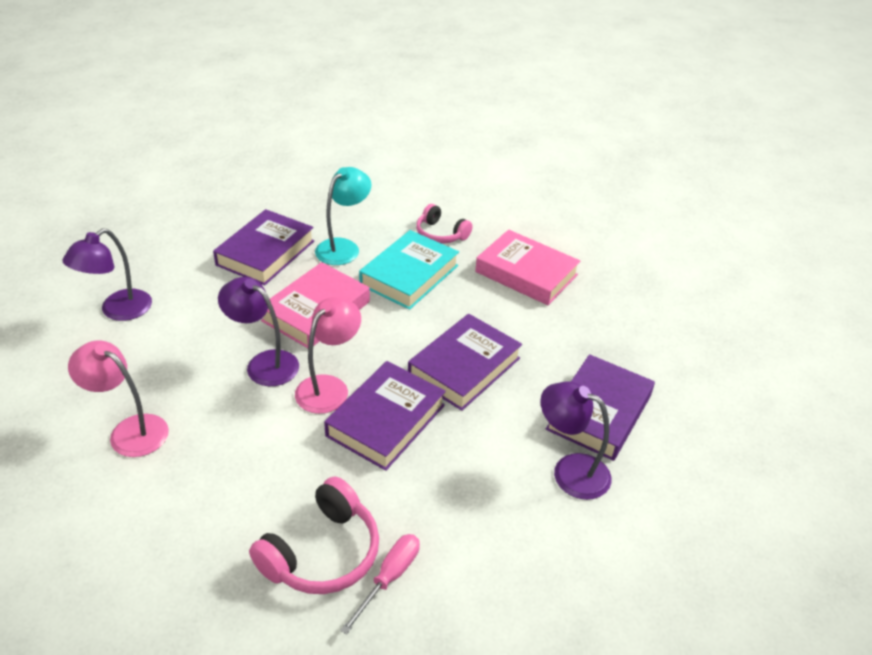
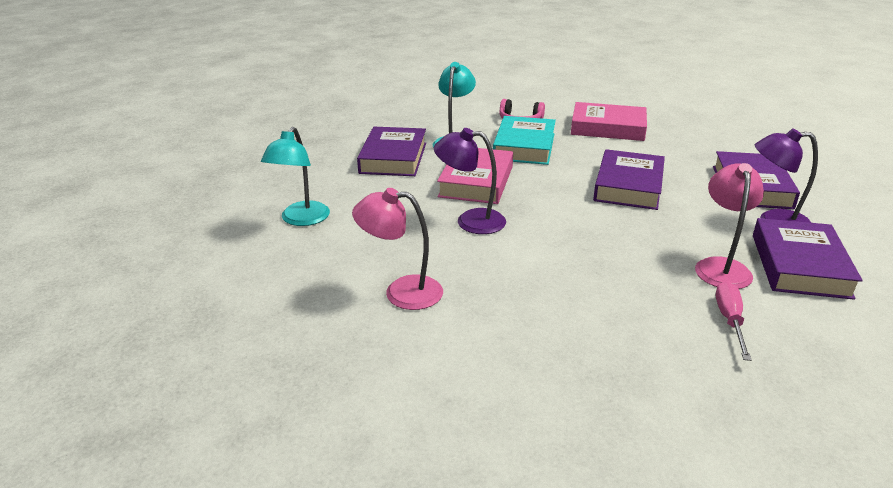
camera: 20 degrees left, 10 degrees down
purple lamp [62,228,152,321] -> turquoise lamp [261,127,330,226]
pink headphones [249,477,379,594] -> none
pink lamp [295,297,361,414] -> pink lamp moved to [695,163,764,289]
purple book [324,361,446,471] -> purple book moved to [753,218,863,300]

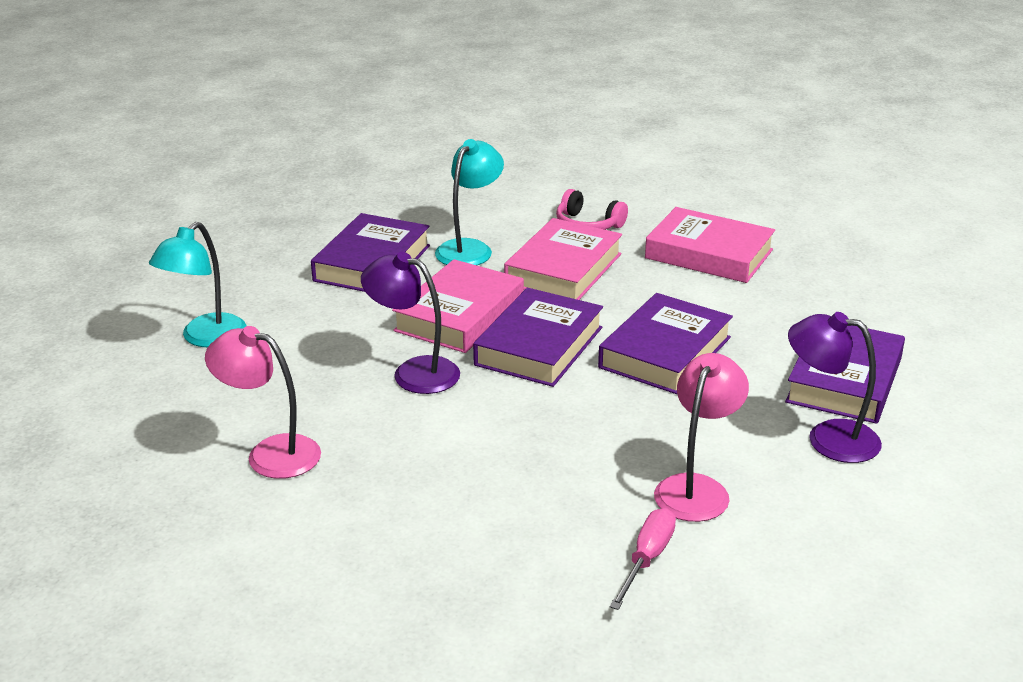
camera: 15 degrees right, 0 degrees up
turquoise book [493,116,556,165] -> pink book [504,218,622,300]
purple book [753,218,863,300] -> purple book moved to [473,288,603,387]

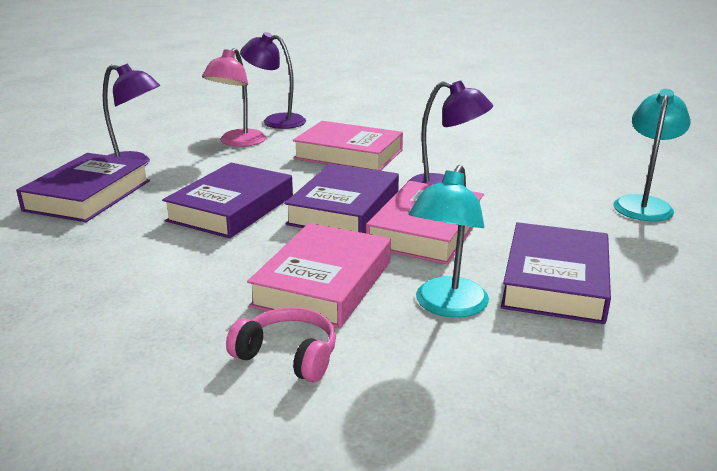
camera: 175 degrees right, 5 degrees down
pink lamp [205,326,321,479] -> none
pink screwdriver [610,508,676,610] -> purple lamp [240,32,306,129]
pink book [645,207,775,283] -> pink book moved to [293,121,403,171]

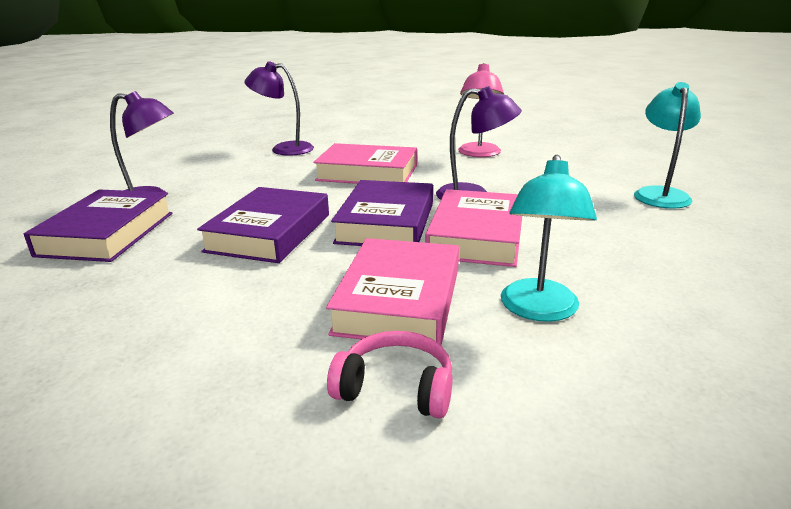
camera: 10 degrees left, 0 degrees up
pink lamp [202,48,266,147] -> pink lamp moved to [458,63,504,157]
purple book [501,222,611,324] -> none

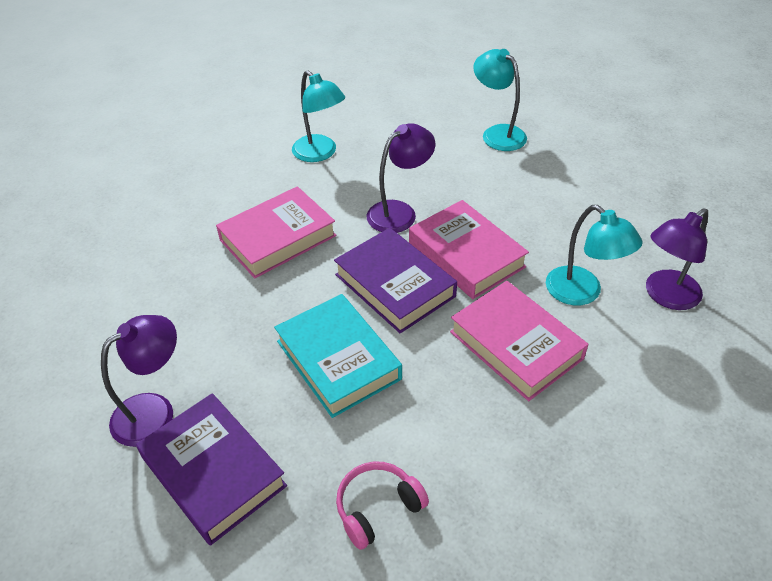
camera: 50 degrees left, 20 degrees up
purple book [197,187,329,263] -> turquoise book [274,294,402,418]
purple lamp [244,61,314,156] -> purple lamp moved to [646,208,708,310]
pink headphones [327,331,452,419] -> pink headphones moved to [336,461,429,550]
pink lamp [458,63,504,157] -> turquoise lamp [292,70,345,162]

